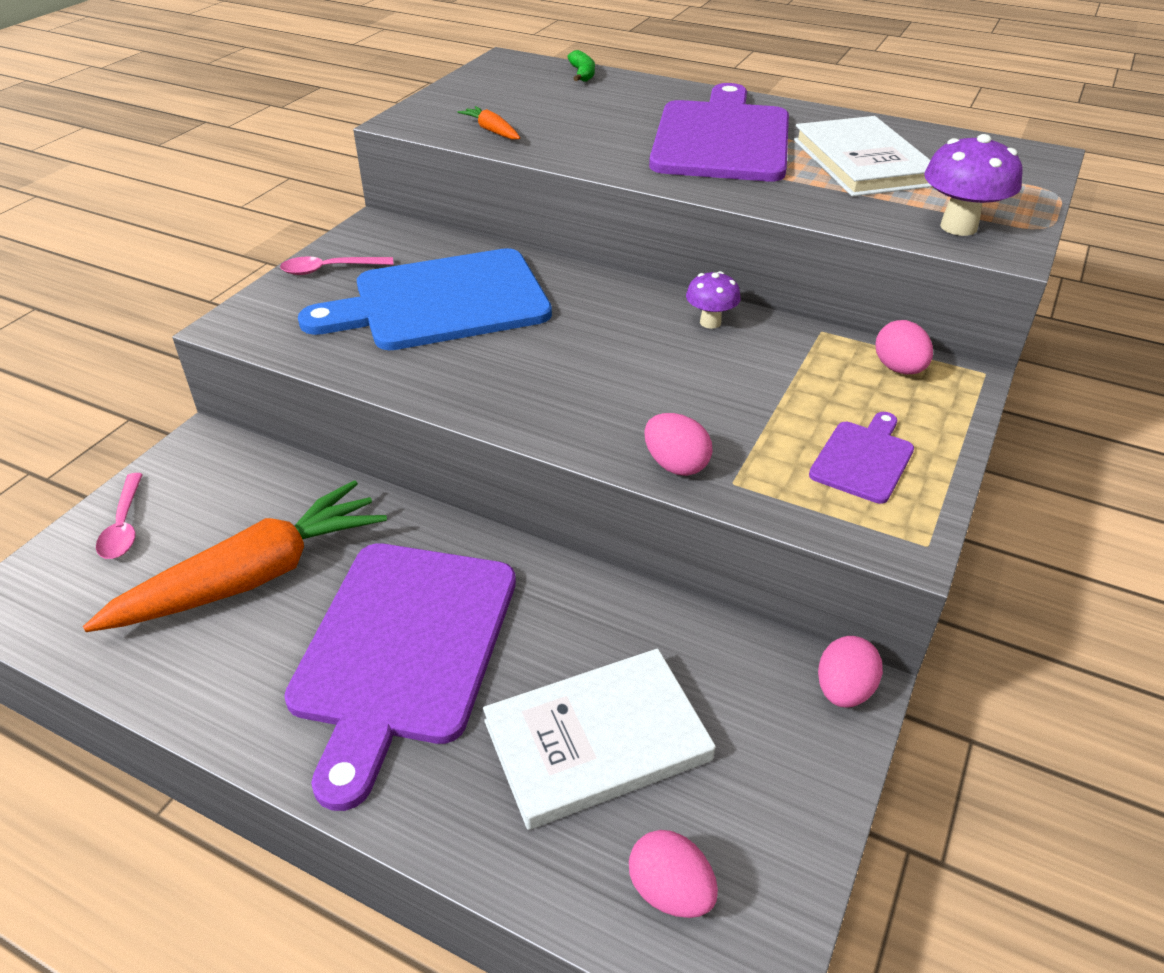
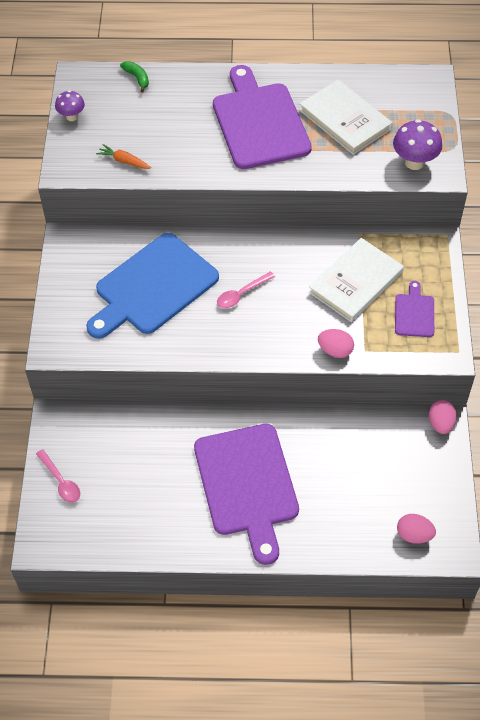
camera: 25 degrees left, 15 degrees up
orange carrot [83,480,387,632] -> none
pink spoon [280,256,393,275] -> pink spoon moved to [217,272,275,308]
white book [483,648,715,830] -> white book moved to [309,238,404,322]
purple mushroom [686,271,741,329] -> purple mushroom moved to [55,90,85,121]
pink egg [876,320,933,374] -> none

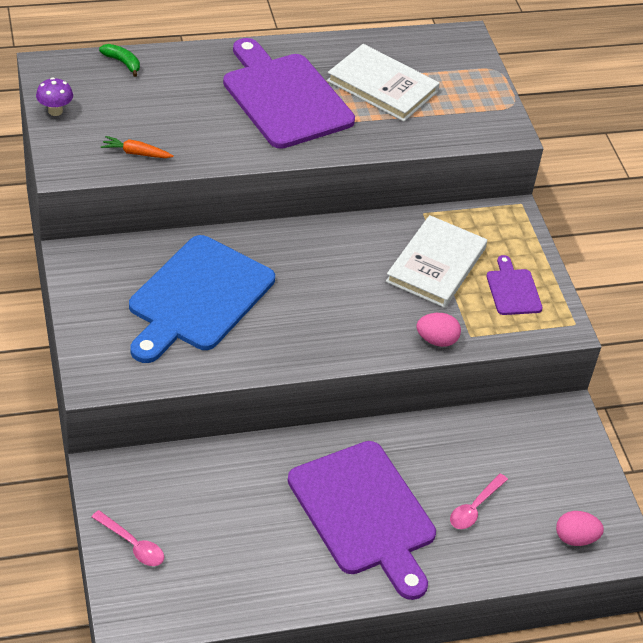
camera: 20 degrees left, 10 degrees down
pink spoon [217,272,275,308] -> pink spoon moved to [450,473,508,529]
purple mushroom [393,119,442,170] -> none
pink egg [429,400,457,434] -> none

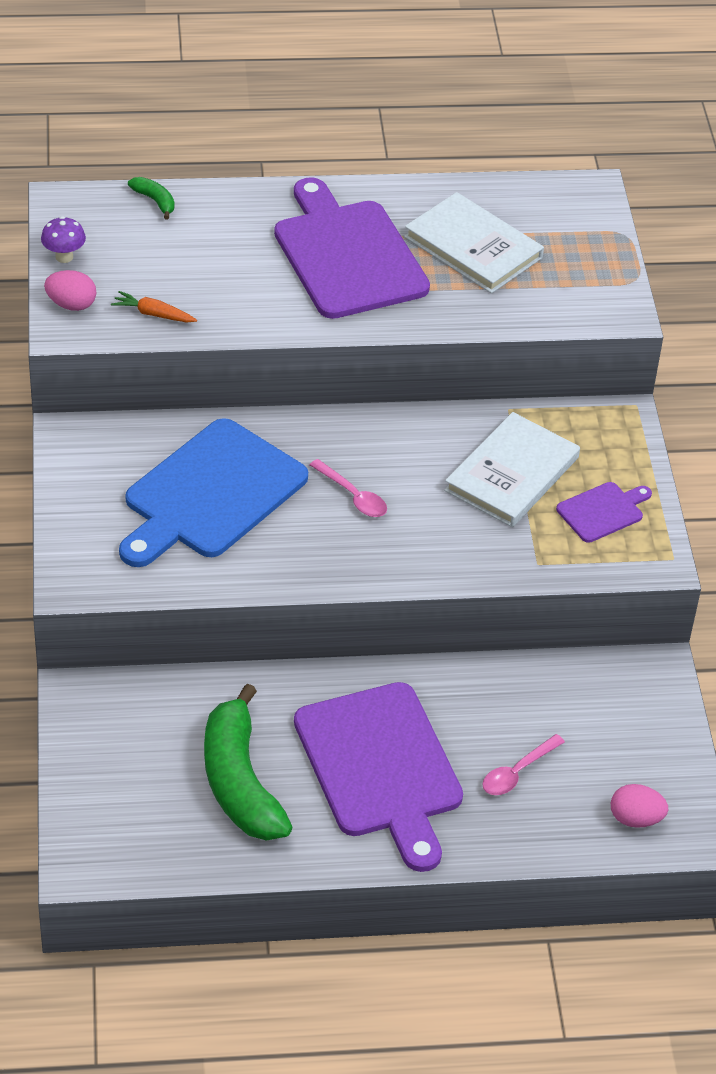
camera: 10 degrees right, 0 degrees up
pink spoon [92,510,164,566] -> pink spoon moved to [310,459,387,517]
pink egg [416,313,461,347] -> pink egg moved to [44,270,96,311]
purple cutting board [487,255,543,315] -> purple cutting board turned 60 degrees clockwise [556,482,652,543]
none -> green banana [204,684,293,841]

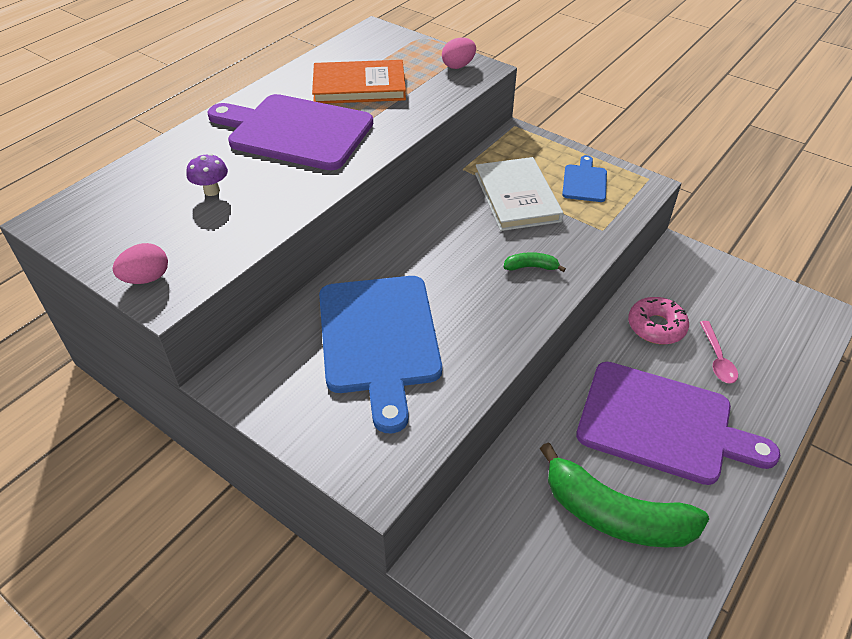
camera: 45 degrees left, 0 degrees up
purple mushroom [41,216,86,263] -> purple mushroom moved to [186,154,228,196]
orange carrot [111,291,197,323] -> none
green banana [128,177,174,220] -> green banana moved to [503,252,566,272]
pink spoon [310,459,387,517] -> none
white book [404,192,544,294] -> orange book [312,60,406,104]
purple cutting board [556,482,652,543] -> blue cutting board [562,155,607,202]
pink egg [611,784,668,828] -> pink egg moved to [442,38,476,69]
none -> pink donut [628,297,689,344]

